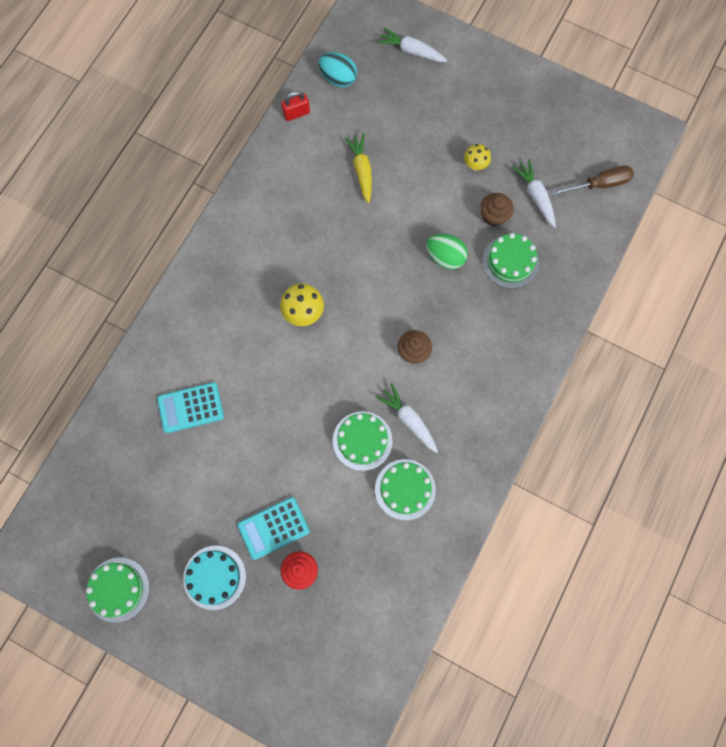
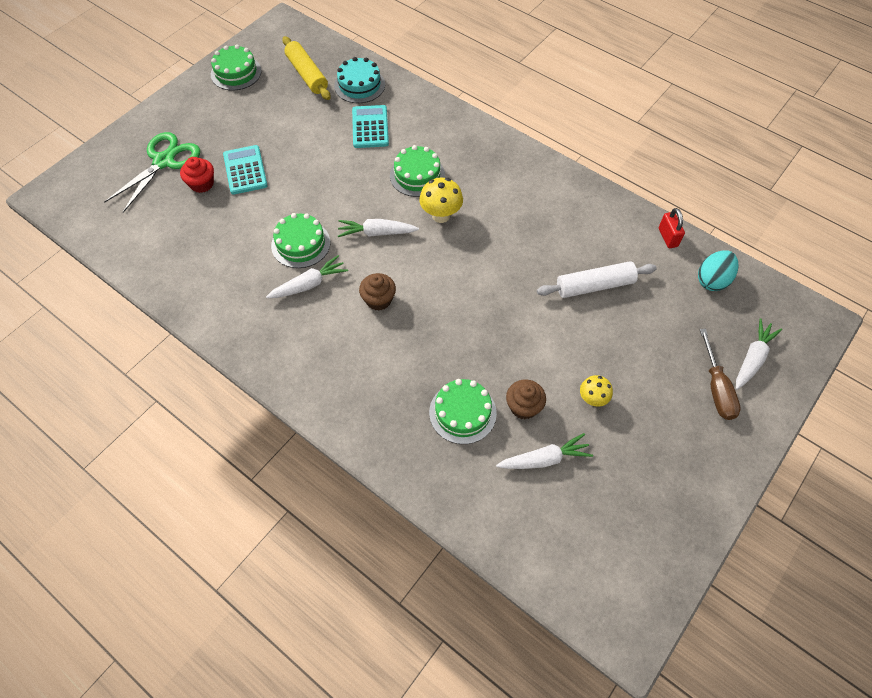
camera: 100 degrees right, 15 degrees down
turquoise cake [183,546,246,610] -> turquoise cake moved to [334,57,385,103]
yellow carrot [345,133,372,203] -> white rolling pin [537,261,657,298]
green cake [375,459,436,520] -> green cake moved to [390,145,445,197]
green egg [426,234,468,269] -> none
brown screwdriver [551,165,634,196] -> brown screwdriver moved to [700,329,741,420]
none -> green scissors [104,132,200,213]
none -> yellow rolling pin [282,36,331,100]
none -> white carrot [338,219,419,237]

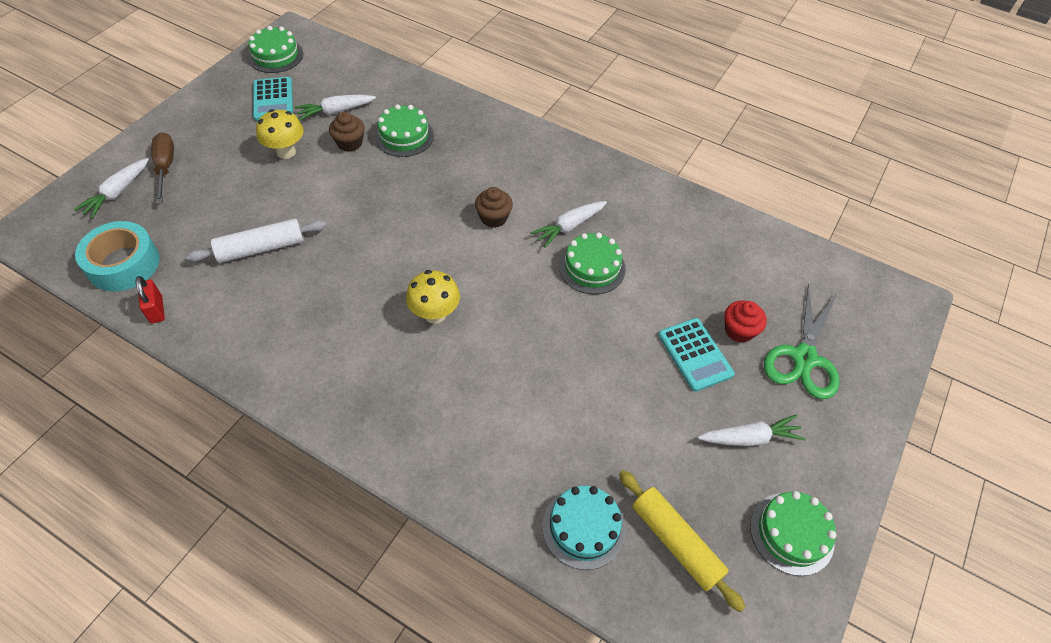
camera: 170 degrees right, 5 degrees down
white carrot [338,219,419,237] -> white carrot moved to [698,415,806,446]
turquoise calculator [352,105,389,148] -> turquoise calculator moved to [253,77,293,121]
green cake [390,145,445,197] -> green cake moved to [248,26,303,73]
yellow mushroom [580,375,613,407] -> yellow mushroom [256,109,304,159], size x1.54
turquoise egg [698,250,739,291] -> turquoise tape [75,221,160,291]

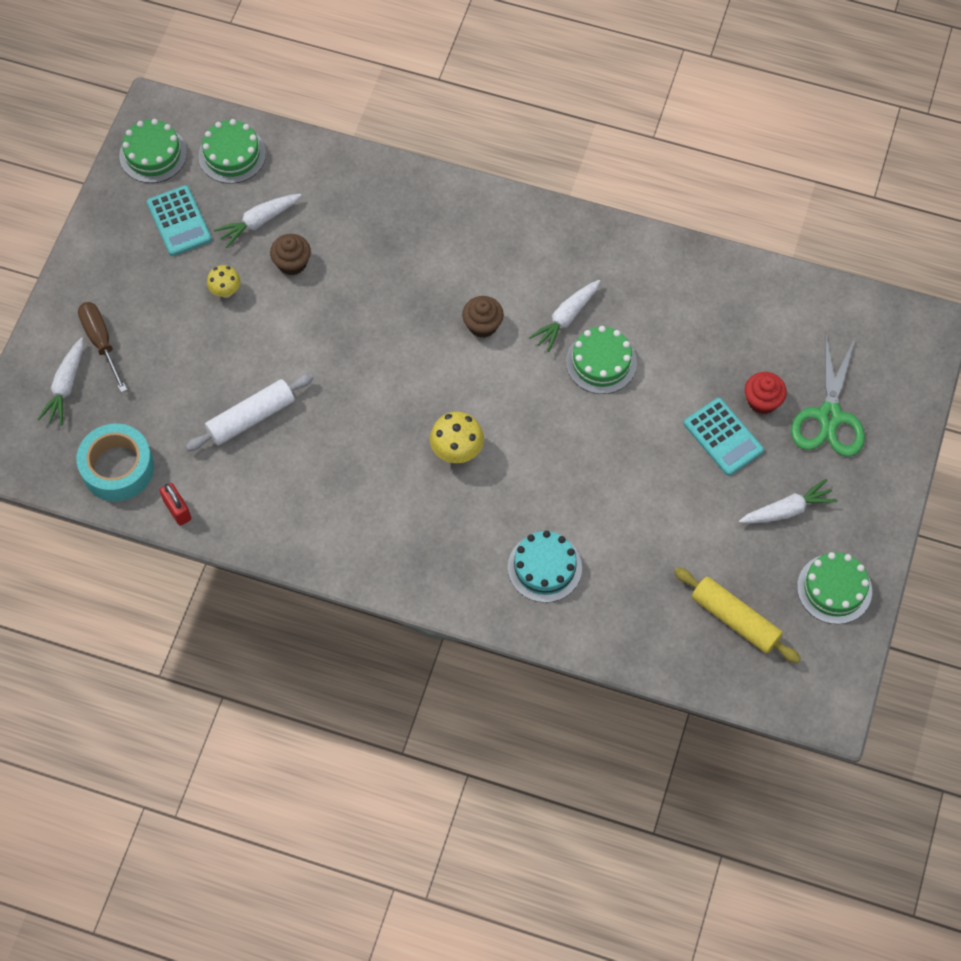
camera: 10 degrees left, 10 degrees up
yellow mushroom [256,109,304,159] -> yellow mushroom [207,265,240,298], size x0.65
green cake [375,104,434,157] -> green cake moved to [198,119,266,184]
turquoise cake [542,486,626,570] -> turquoise cake moved to [508,531,582,603]

